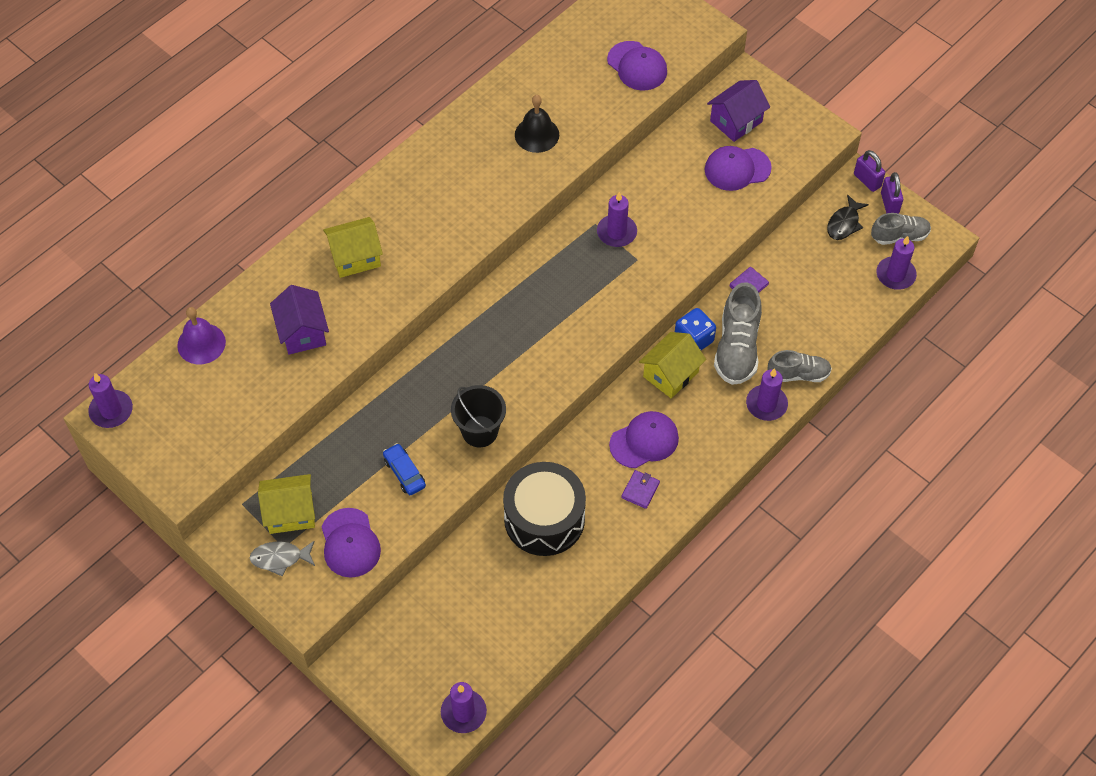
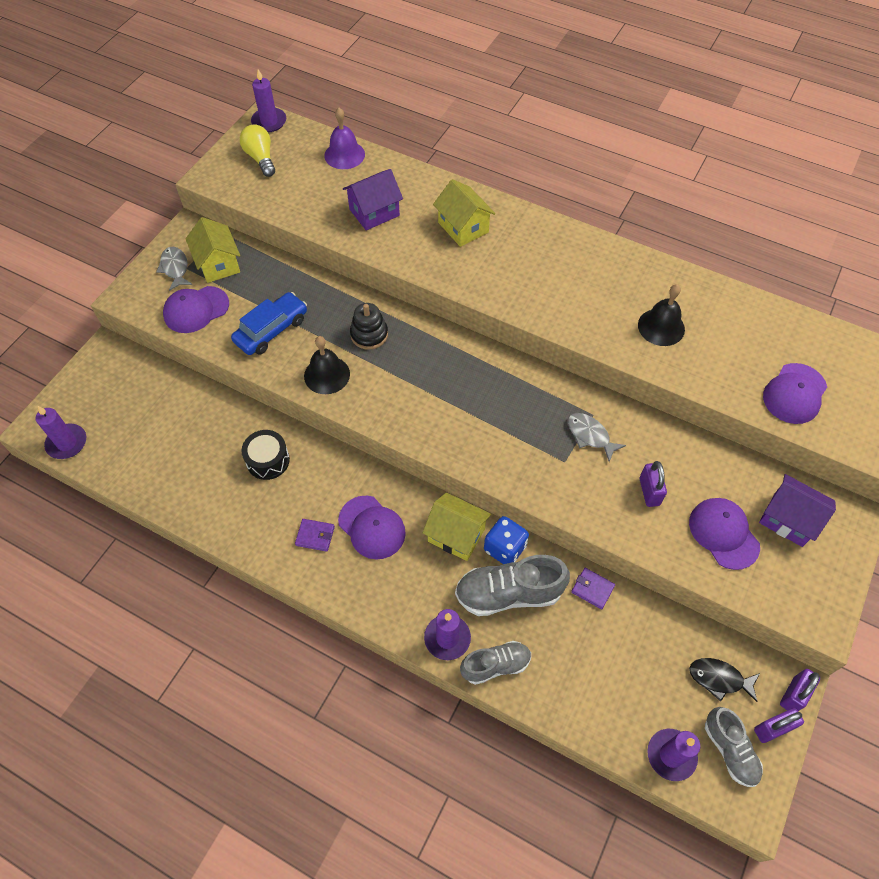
camera: 75 degrees right, 0 degrees up
blue car [383,443,426,495] -> blue car [231,292,307,355], size x1.55
black bucket [451,385,506,447] -> black bell [304,336,350,394]
black drum [503,462,586,556] -> black drum [241,430,290,480], size x0.55
purple candle [597,192,637,247] -> grey fish [568,413,626,462]
grey shoe [768,350,832,382] -> grey shoe turned 90 degrees counterclockwise [460,641,531,685]
none -> yellow light bulb [240,124,275,177]
none -> black stacking toy [350,303,388,350]
none -> purple padlock [639,461,667,507]

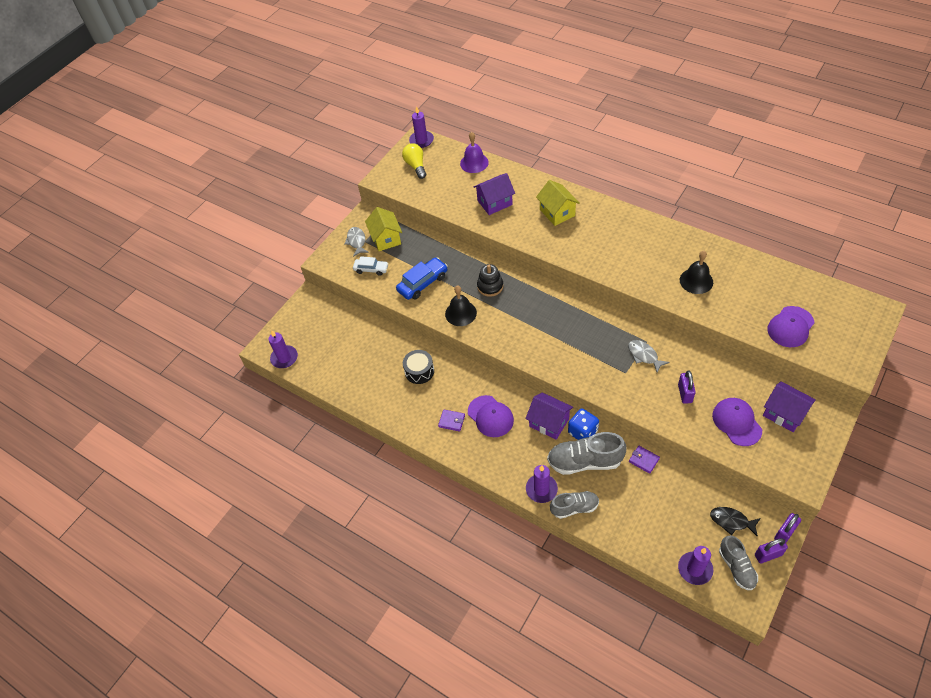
camera: 10 degrees right, 5 degrees down
purple cap [163,286,229,333] -> white car [353,256,389,276]
yellow house [423,493,491,561] -> purple house [525,392,573,440]

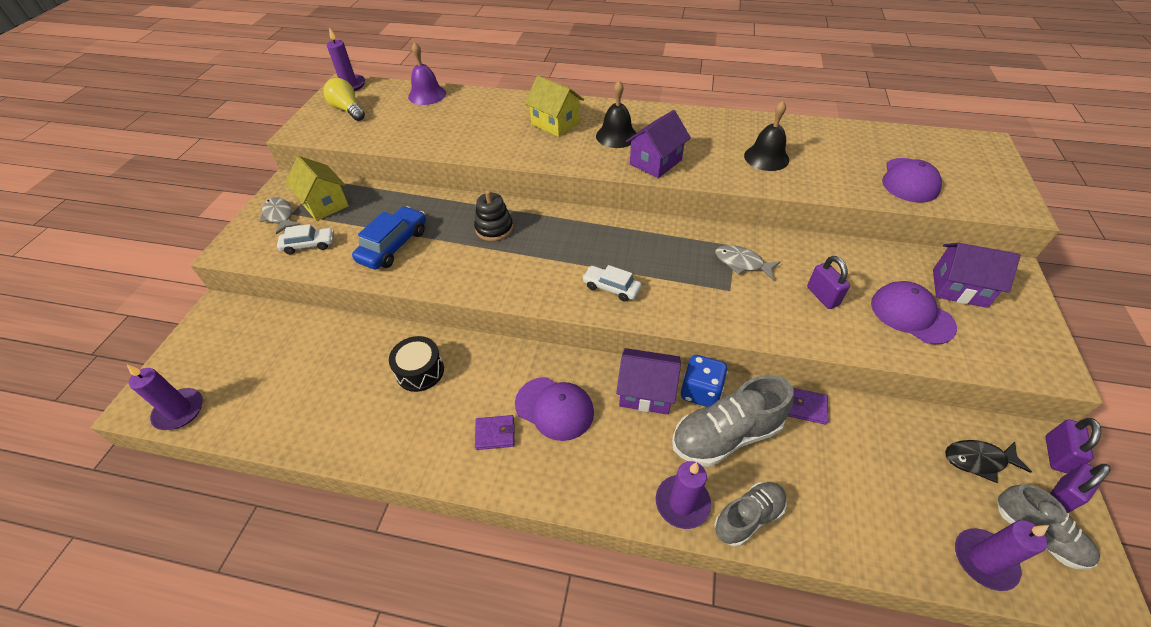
camera: 25 degrees left, 5 degrees down
black bell [445,286,477,326] -> black bell moved to [596,81,636,148]
purple house [474,173,515,215] -> purple house moved to [626,110,691,178]
none -> white car [582,265,642,302]

